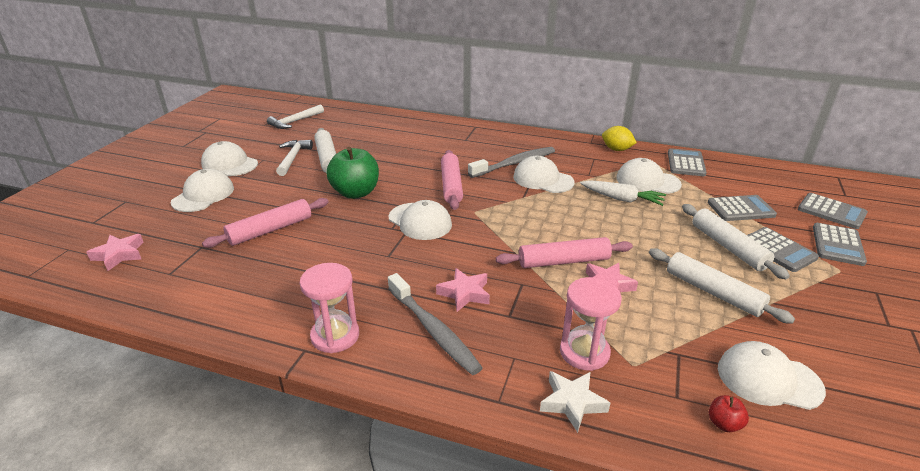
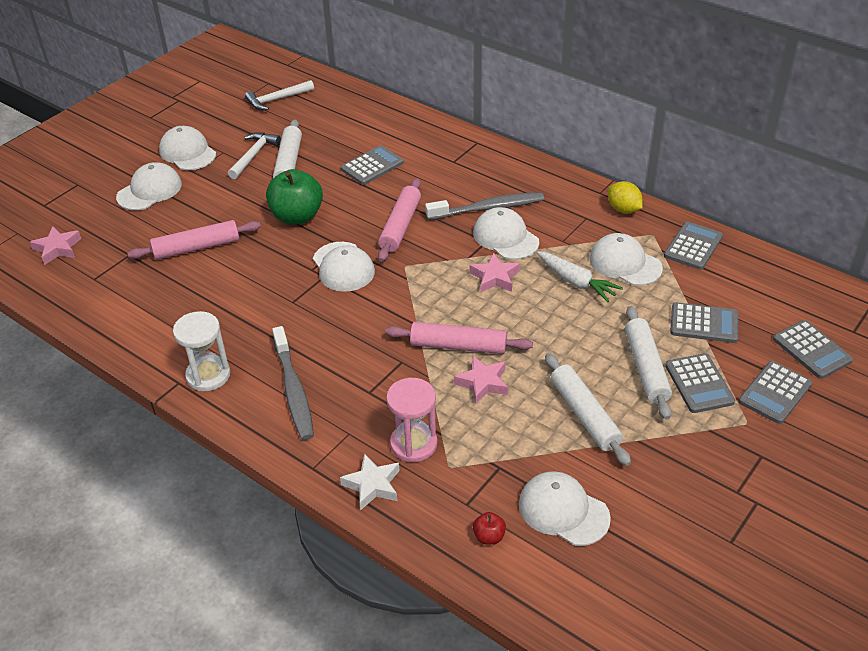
camera: 20 degrees right, 10 degrees up
pink hourglass [300,263,359,353] -> white hourglass [173,311,230,391]
pink star [436,268,490,312] -> pink star moved to [470,253,520,292]
none -> grey calculator [341,145,404,185]

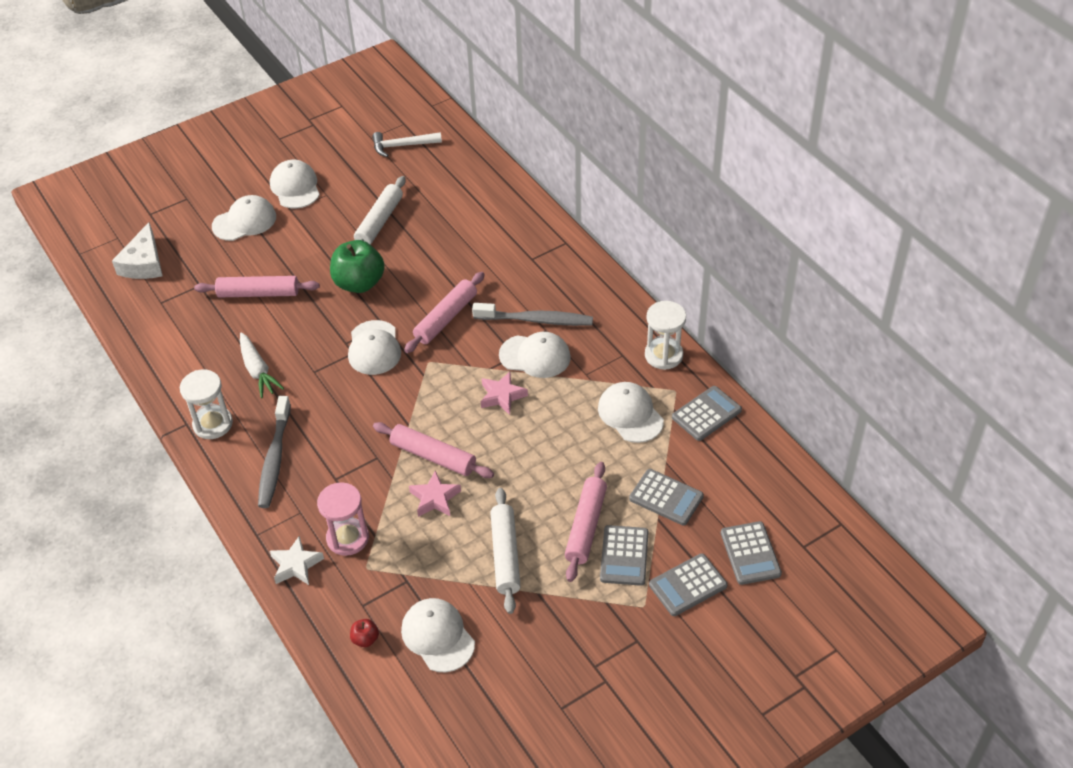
camera: 20 degrees right, 5 degrees up
pink star [30,226,81,265] -> white cheese [112,222,163,279]
white hammer [228,132,281,179] -> none
grey calculator [341,145,404,185] -> none
white cap [473,207,539,260] -> white cap turned 120 degrees clockwise [499,332,571,378]
white carrot [537,252,623,302] -> white carrot moved to [240,332,284,398]
yellow lemon [608,181,643,213] -> white hourglass [645,301,686,370]
white rolling pin [625,306,672,420] -> pink rolling pin [565,462,607,582]

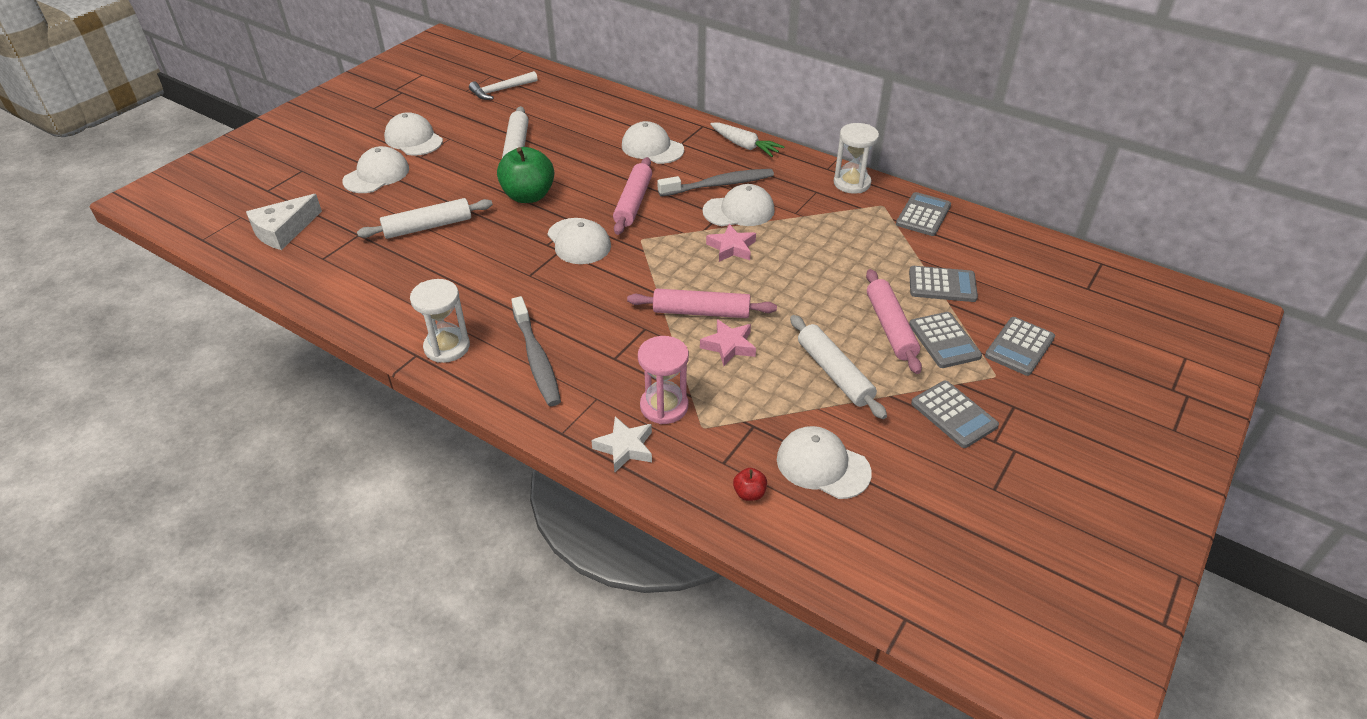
camera: 25 degrees left, 5 degrees down
white cheese [112,222,163,279] -> white cheese turned 60 degrees clockwise [246,194,322,250]
pink rolling pin [194,276,320,298] -> white rolling pin [357,198,493,239]
white carrot [240,332,284,398] -> white carrot moved to [710,122,785,157]
white cap [598,382,664,443] -> white cap moved to [622,121,684,164]
grey calculator [721,521,782,585] -> grey calculator moved to [911,381,999,448]

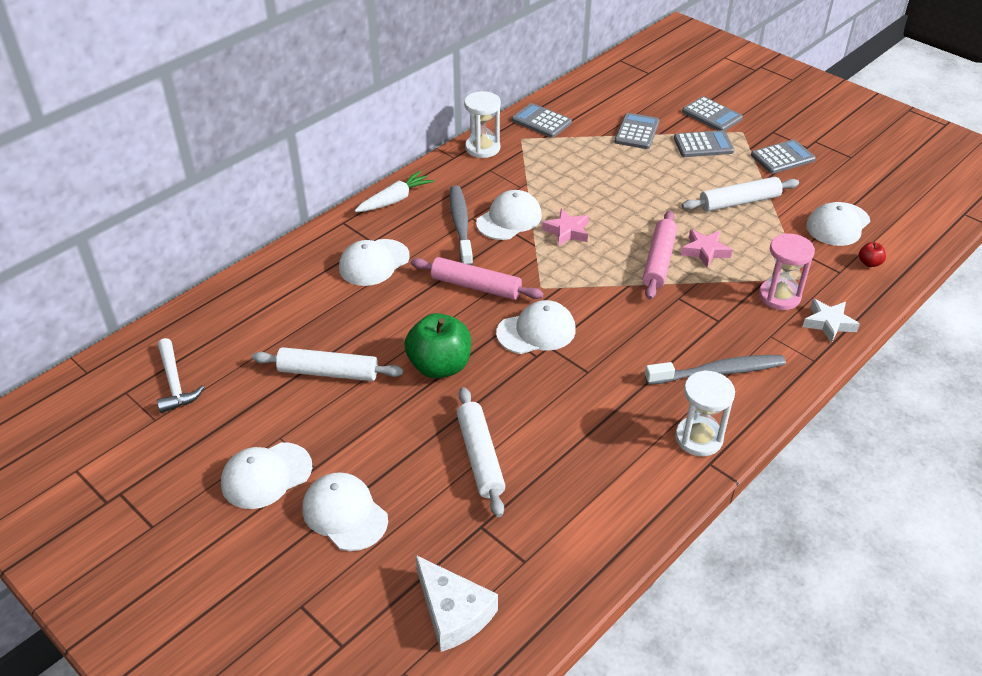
camera: 80 degrees left, 0 degrees up
white cap [703,184,775,226] -> white cap turned 45 degrees clockwise [476,190,542,240]
pink rolling pin [866,269,922,374] -> none

